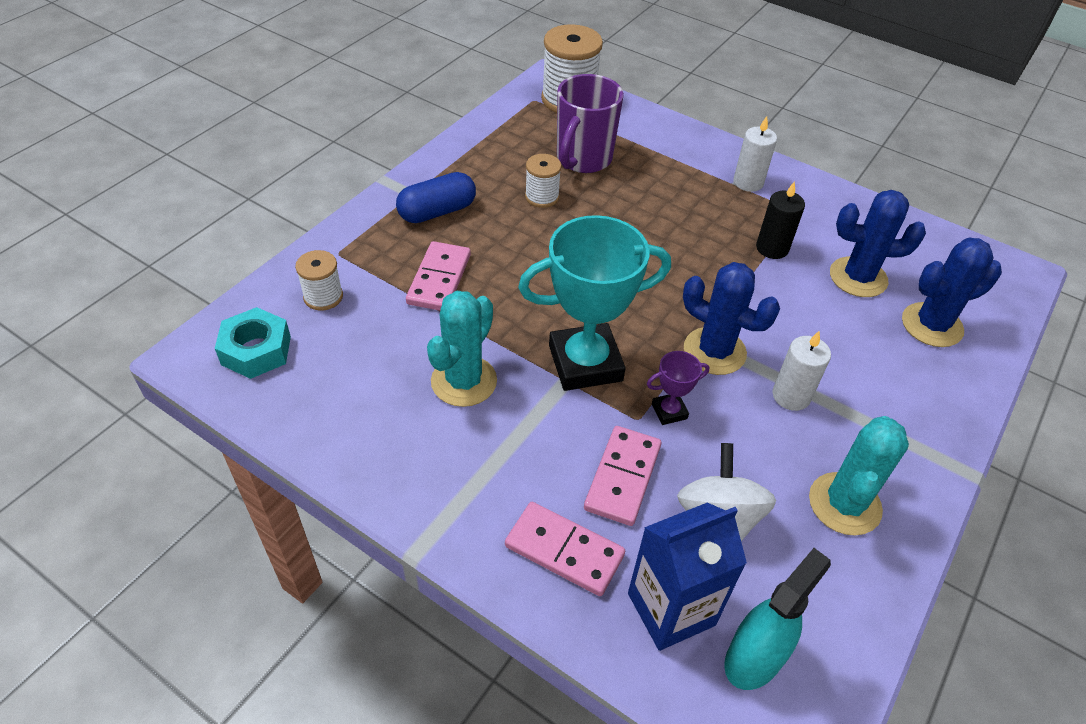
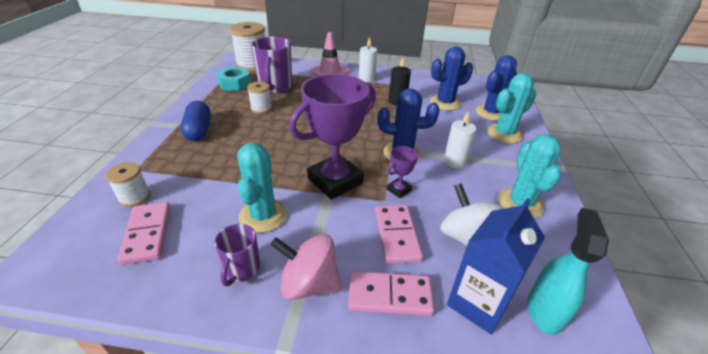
camera: 25 degrees left, 10 degrees down
turquoise nut [215,307,291,379] -> turquoise nut moved to [216,67,251,91]
blue capsule [396,172,476,223] -> blue capsule turned 45 degrees counterclockwise [180,101,211,141]
pink domino [406,241,471,311] -> pink domino moved to [117,202,170,265]
turquoise trophy [518,215,671,391] -> purple trophy [289,74,376,200]
none -> purple mug [214,224,260,286]
none -> pink spinning top [270,234,342,300]
none -> pink traffic cone [309,32,351,76]
none -> turquoise cactus [487,73,536,143]

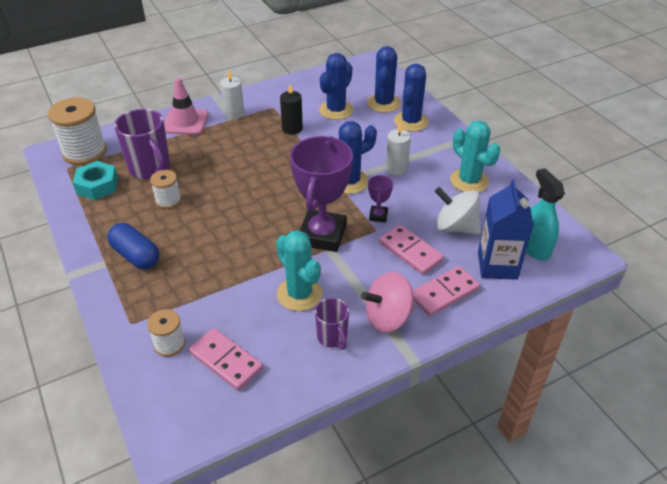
camera: 35 degrees left, 5 degrees up
turquoise cactus [487,73,536,143] -> blue cactus [394,64,429,132]

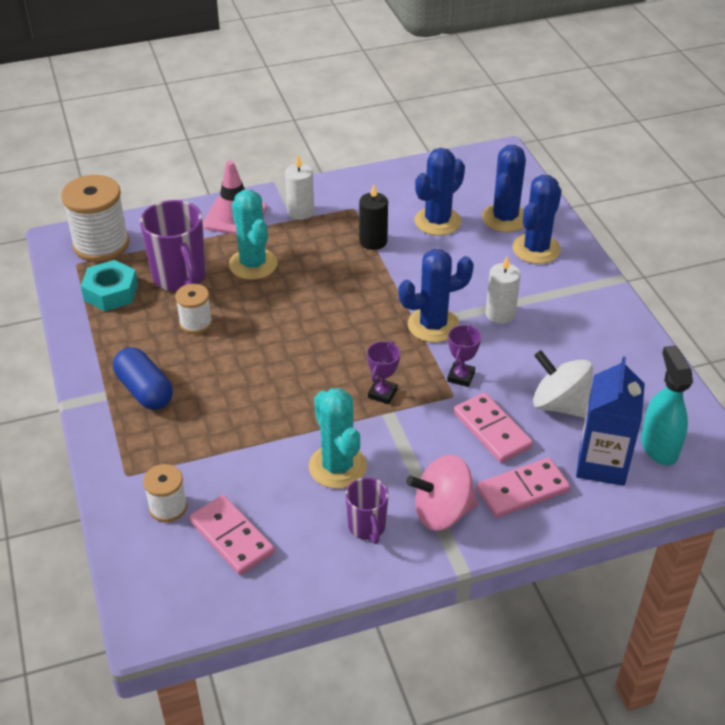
camera: 10 degrees right, 0 degrees up
purple trophy [290,136,353,252] -> purple trophy [367,341,400,404], size x0.44
turquoise cactus [450,120,501,193] -> turquoise cactus moved to [229,190,277,280]

